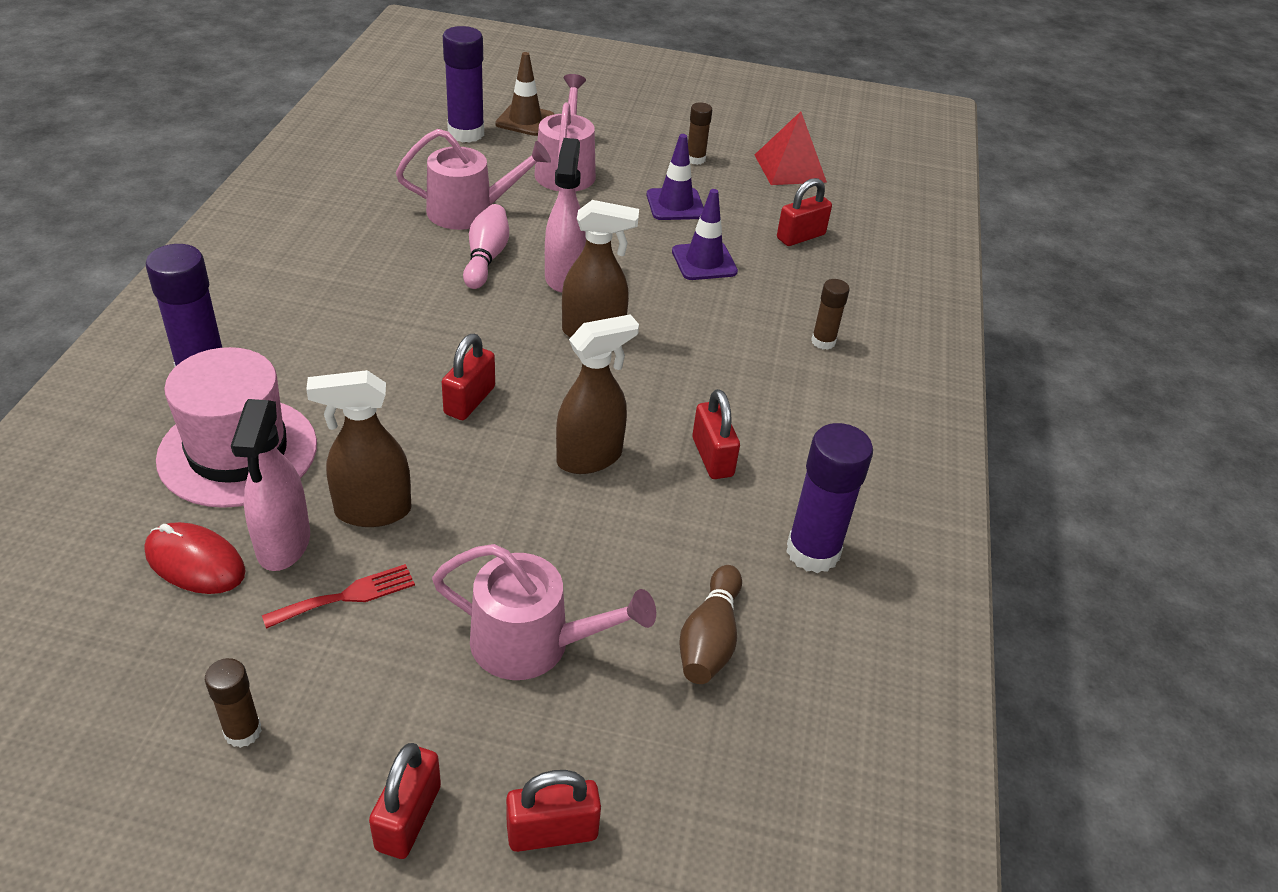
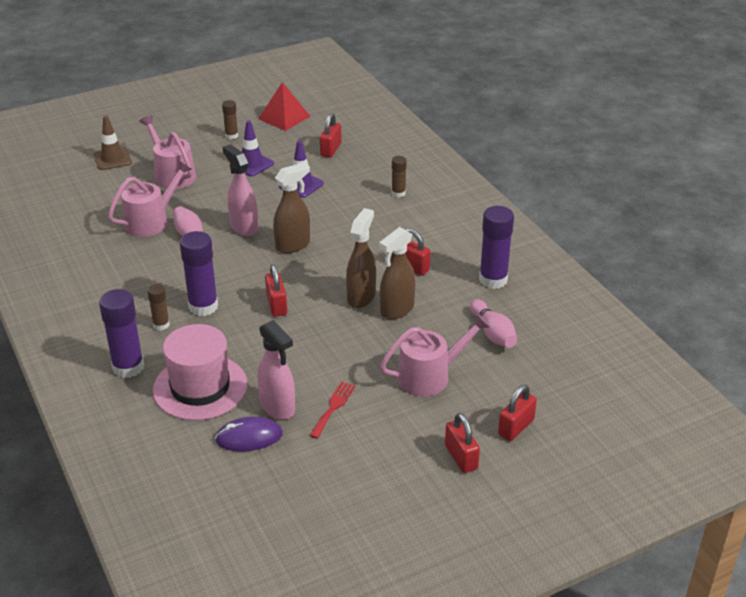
camera: 35 degrees left, 5 degrees down
red mouse [144,522,246,594] -> purple mouse [215,416,283,452]
brown glue stick [205,658,262,748] -> brown glue stick moved to [147,284,170,331]
brown spray bottle [306,370,411,527] -> brown spray bottle moved to [379,227,416,319]
purple glue stick [443,26,484,143] -> purple glue stick moved to [180,231,218,316]
brown bowling pin [679,565,742,684] -> pink bowling pin [470,299,517,348]

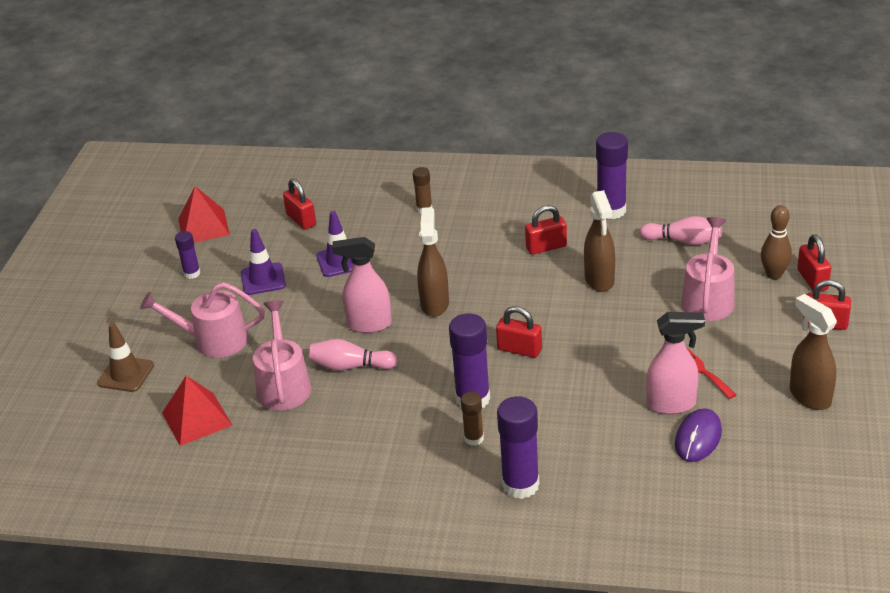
camera: 50 degrees left, 0 degrees up
pink hat [153,324,247,421] -> none
brown glue stick [222,100,238,139] -> purple glue stick [175,231,201,279]
brown spray bottle [346,208,376,308] -> brown spray bottle moved to [790,294,837,410]
none -> red pyramid [162,376,232,446]
none -> brown bowling pin [761,205,792,279]

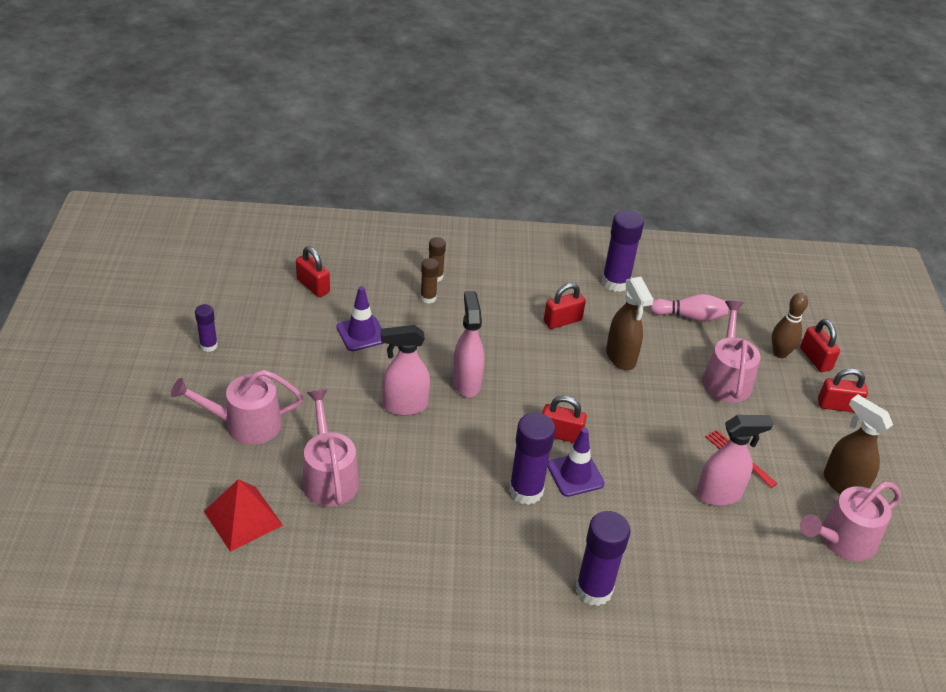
camera: 15 degrees left, 5 degrees up
brown traffic cone [97,323,154,392] -> none
red pyramid [178,186,230,243] -> none
purple traffic cone [241,229,286,295] -> purple traffic cone moved to [547,428,605,497]
pink bowling pin [309,339,398,371] -> none
brown spray bottle [417,207,449,317] -> pink spray bottle [453,291,484,397]
brown glue stick [461,392,484,446] -> brown glue stick moved to [420,258,439,304]
purple mouse [675,408,722,462] -> none
none -> pink watering can [800,482,901,561]

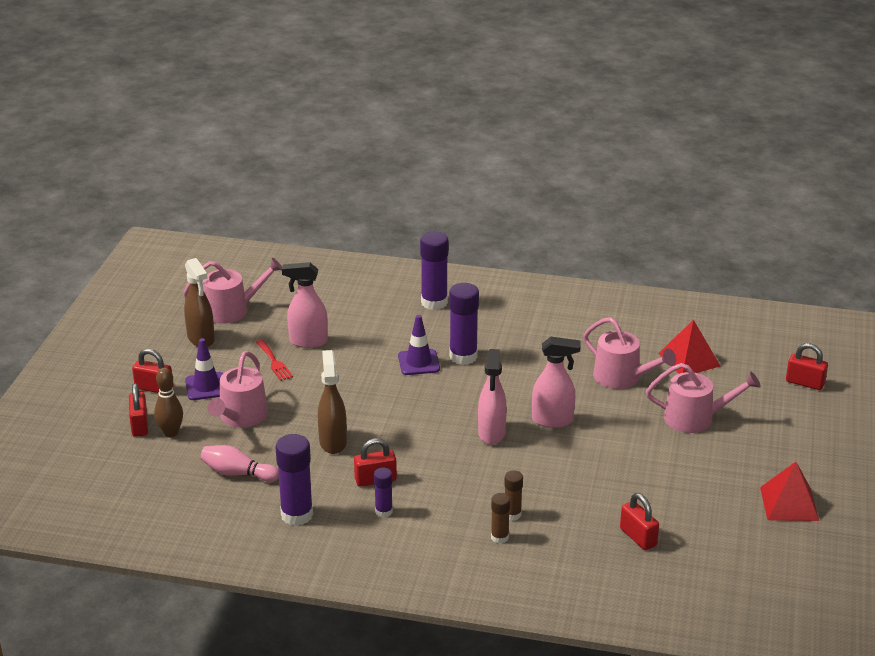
camera: 165 degrees left, 10 degrees down
purple glue stick [195,304,218,352] -> purple glue stick moved to [374,468,393,517]
pink watering can [302,389,360,507] -> pink watering can turned 45 degrees counterclockwise [583,317,676,389]
purple traffic cone [336,286,384,351] -> purple traffic cone moved to [185,338,223,400]
red padlock [542,396,587,443] -> red padlock moved to [786,343,828,390]
none -> red pyramid [760,462,819,521]

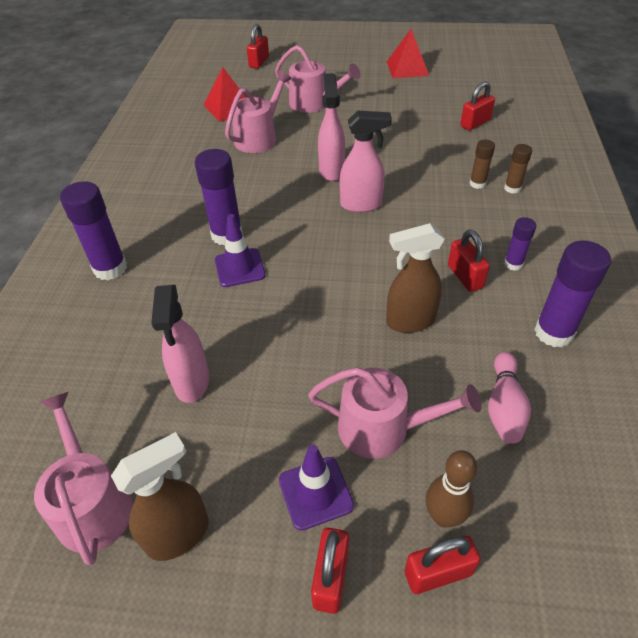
camera: 95 degrees left, 15 degrees up
red fork [256,340,293,381] -> none
pink watering can [646,363,761,433] -> pink watering can turned 120 degrees clockwise [275,45,361,113]

